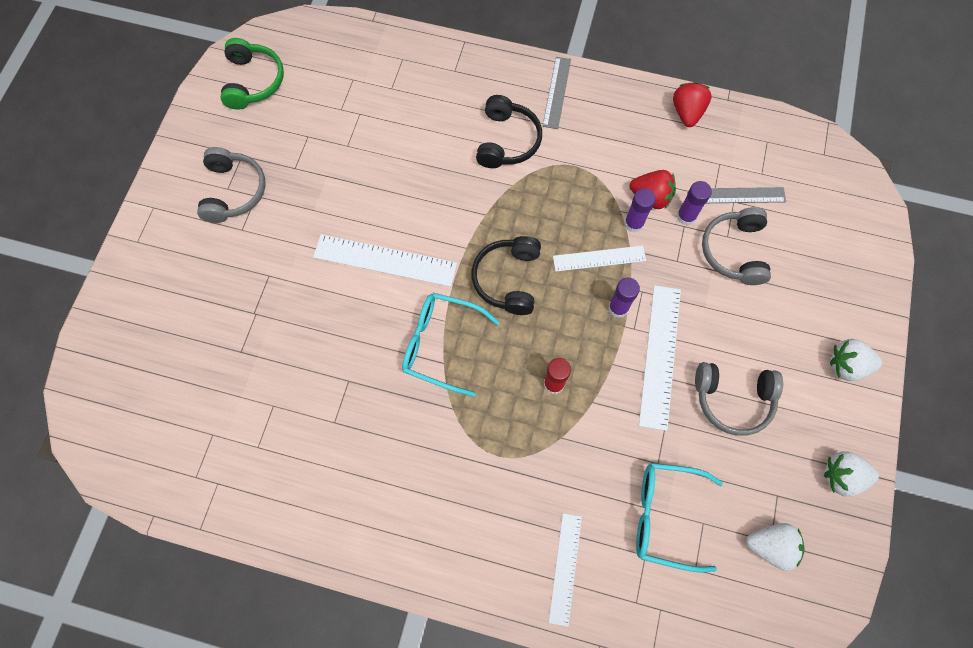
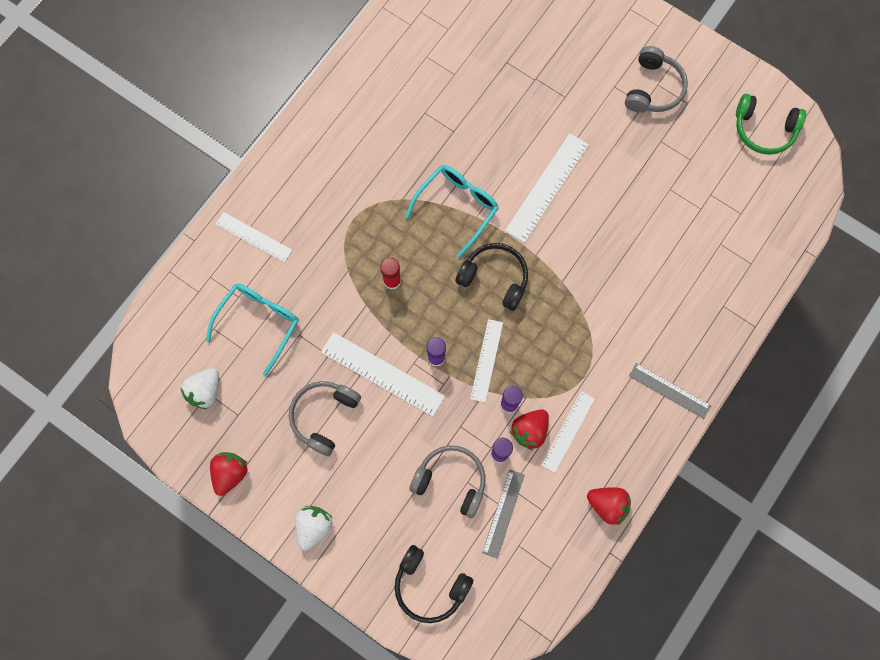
camera: 110 degrees right, 5 degrees up
grey headphones [197,147,266,223] -> grey headphones turned 90 degrees counterclockwise [625,46,688,113]
black headphones [476,95,542,168] -> black headphones moved to [394,545,473,623]
white strawberry [824,451,879,497] -> red strawberry [210,452,248,496]
none -> white ruler [541,391,595,473]

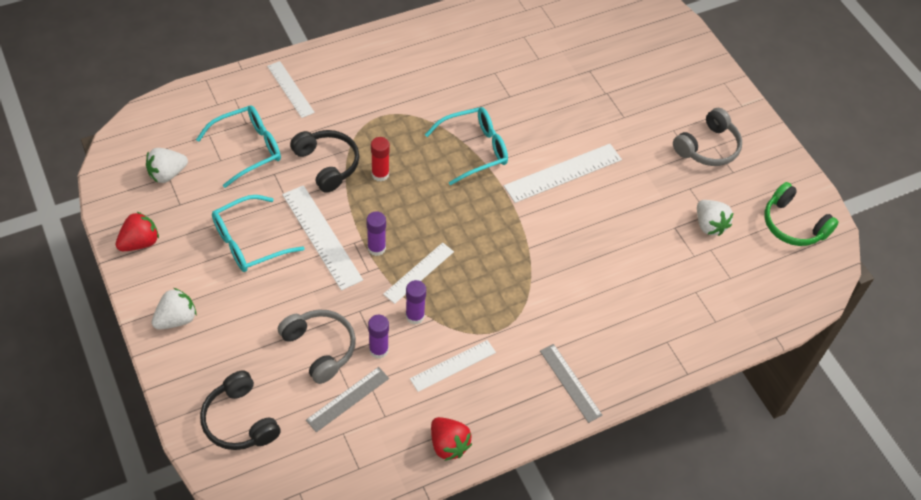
camera: 25 degrees right, 20 degrees down
grey headphones [289,381,361,456] -> turquoise glasses [212,195,305,272]
black headphones [455,243,528,311] -> black headphones moved to [290,130,359,193]
red strawberry [510,409,549,450] -> none
none -> white strawberry [697,200,733,236]

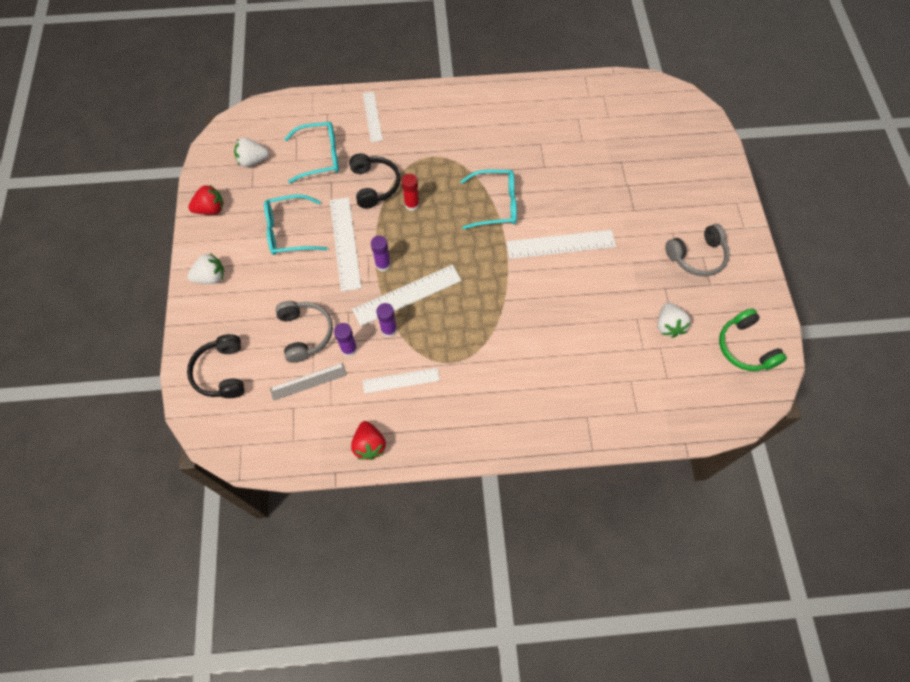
camera: 25 degrees right, 10 degrees up
white ruler [383,243,454,304] -> white ruler [352,265,462,326], size x1.55
grey ruler [540,344,603,423] -> none

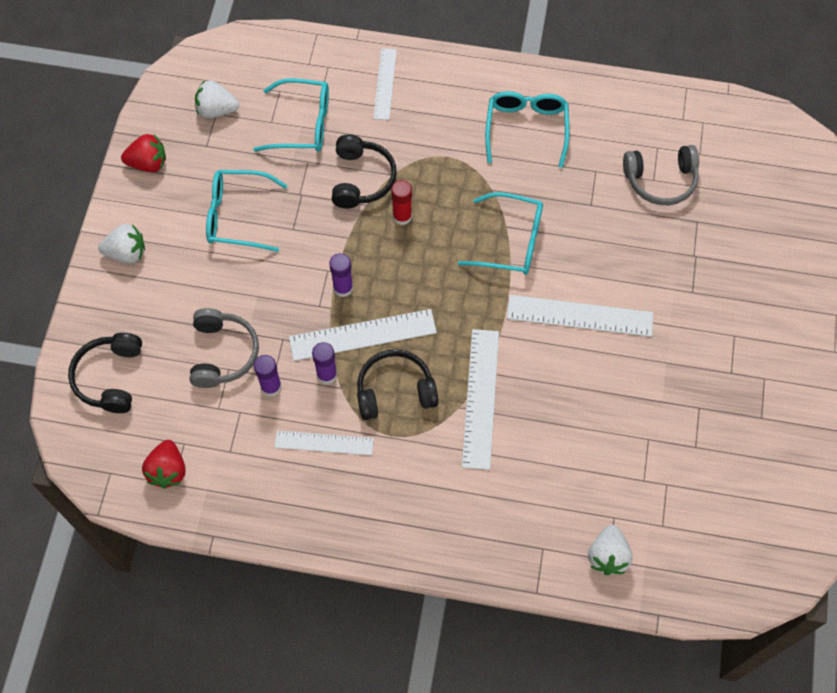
camera: 15 degrees right, 0 degrees up
grey ruler [270,363,347,401] -> none
white ruler [330,197,362,292] -> white ruler moved to [462,329,499,470]
red strawberry [351,421,386,460] -> red strawberry moved to [142,440,185,489]
white strawberry [657,302,691,338] -> white strawberry moved to [588,525,633,575]
grey headphones [665,224,730,276] -> grey headphones moved to [623,145,699,205]
green headphones [719,308,787,371] -> none
none -> black headphones [357,349,439,420]
none -> turquoise glasses [485,91,570,168]

